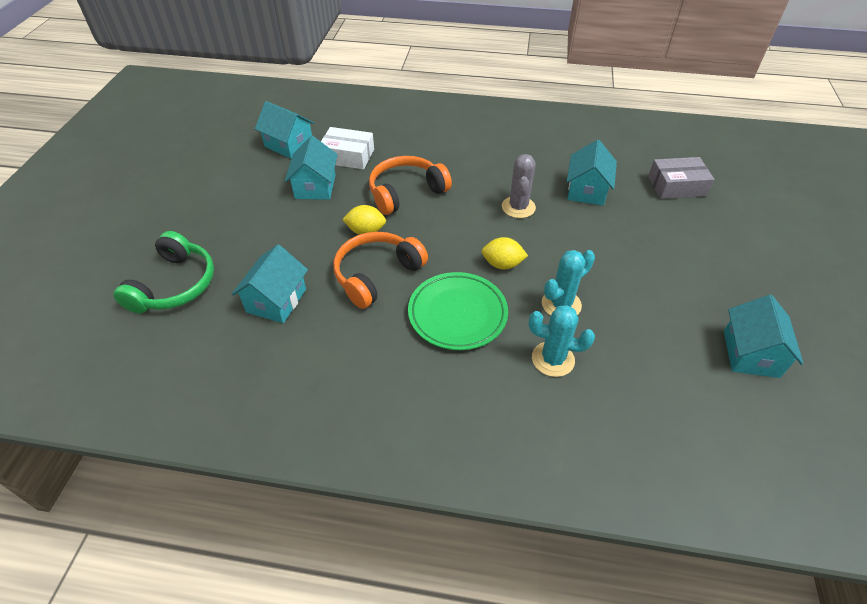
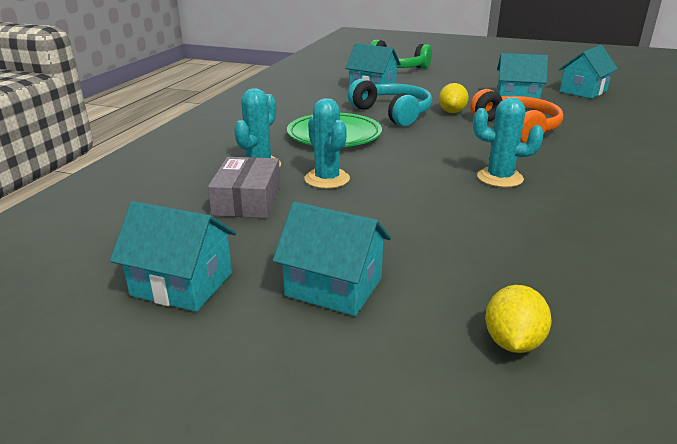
camera: 100 degrees right, 20 degrees down
white box [321,127,374,169] -> none
orange headphones [333,232,428,309] -> turquoise headphones [348,79,432,127]
yellow lemon [482,237,528,269] -> yellow lemon moved to [485,285,552,353]
grey cactus [502,154,536,218] -> turquoise cactus [473,97,544,187]
turquoise house [567,140,617,206] -> turquoise house moved to [273,202,391,316]
grey box [648,157,714,199] -> grey box moved to [208,157,280,218]

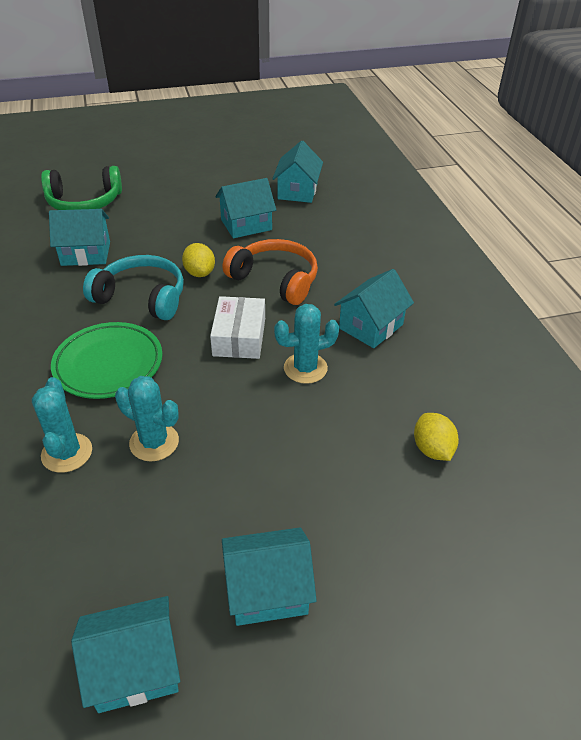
camera: 35 degrees left, 15 degrees up
grey box [208,157,280,218] -> none
yellow lemon [485,285,552,353] -> yellow lemon moved to [414,413,459,461]
none -> white box [210,296,265,359]
none -> turquoise house [334,269,414,348]

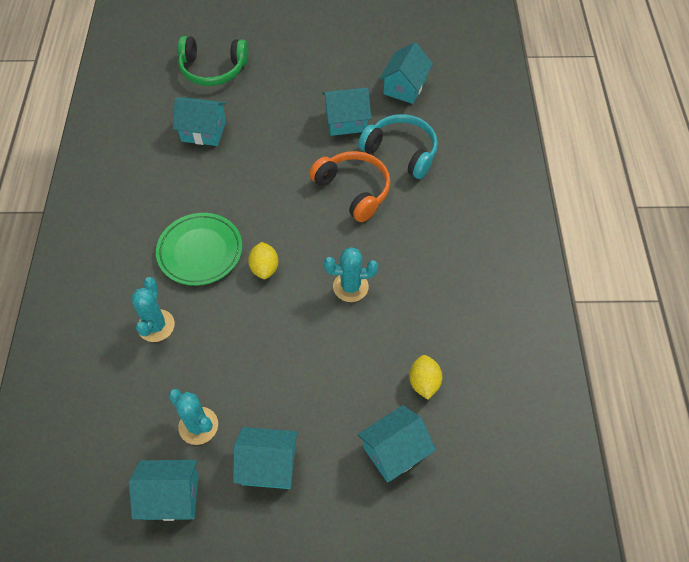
camera: 15 degrees right, 15 degrees up
turquoise headphones [83,255,184,320] -> turquoise headphones moved to [358,114,438,179]
turquoise cactus [115,376,179,461] -> turquoise cactus moved to [168,389,218,445]
yellow lemon [182,243,215,277] -> yellow lemon moved to [248,242,279,279]
white box [210,296,265,359] -> none
turquoise house [334,269,414,348] -> turquoise house moved to [357,405,436,482]

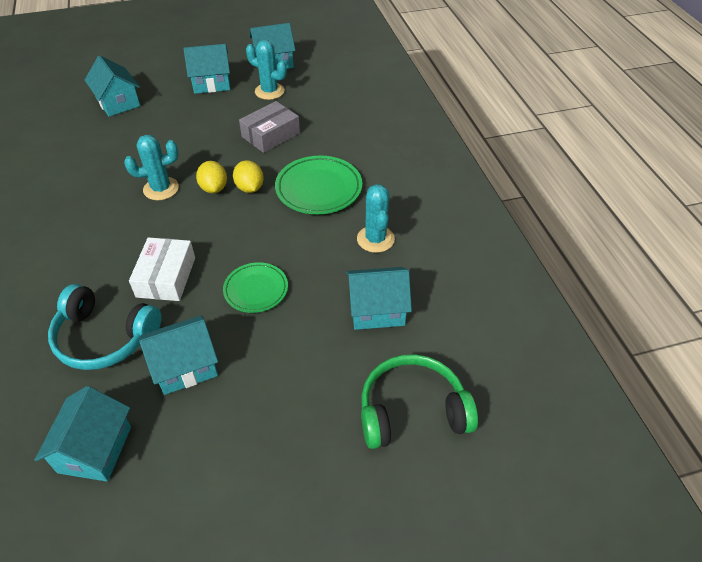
camera: 165 degrees right, 10 degrees down
turquoise cactus [131,277,175,342] -> turquoise cactus moved to [357,184,395,253]
orange headphones [309,151,390,222] -> white box [129,237,195,301]
turquoise house [357,405,436,482] -> turquoise house turned 75 degrees counterclockwise [85,56,140,117]
yellow lemon [409,355,442,400] -> yellow lemon moved to [196,161,227,193]
none -> green plate [223,262,288,313]
none -> grey box [239,101,300,153]

